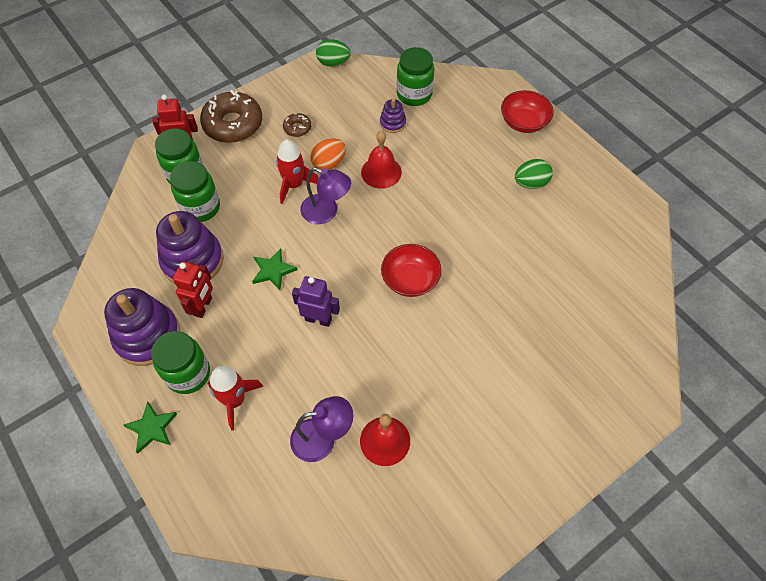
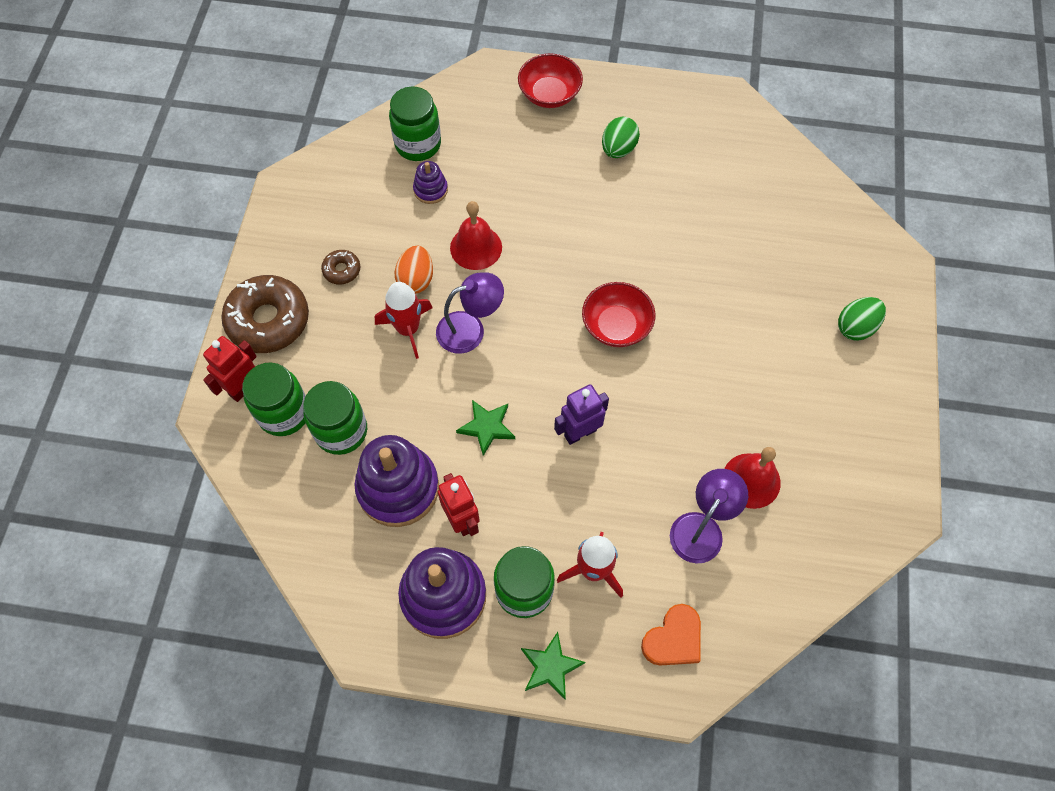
camera: 45 degrees left, 5 degrees up
green egg [316,39,351,67] -> green egg moved to [838,297,886,341]
none -> orange heart [641,604,701,666]

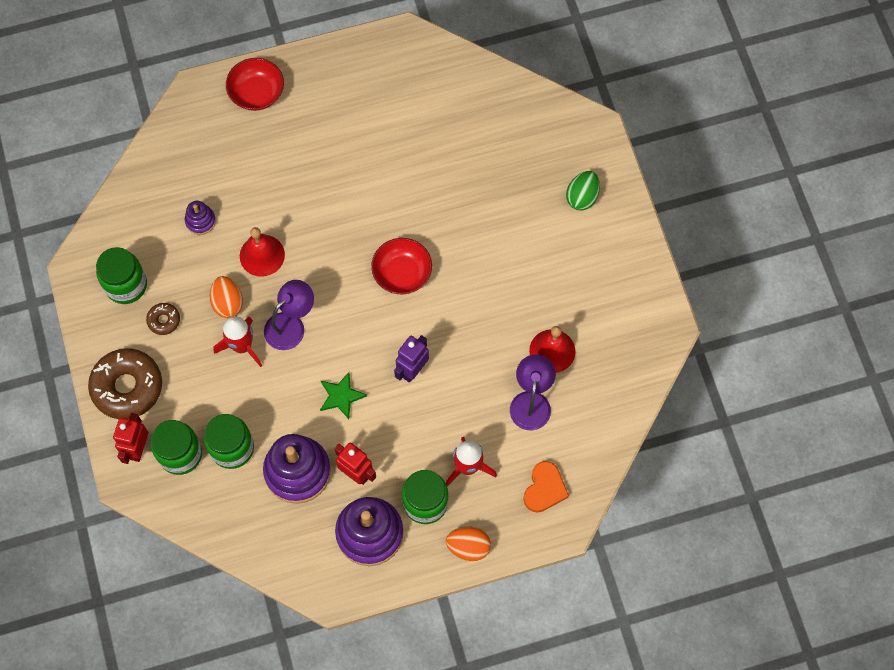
camera: 25 degrees left, 5 degrees up
green jar [389,86,441,161] -> green jar moved to [96,247,147,304]
green star [521,632,585,700] -> orange egg [446,527,491,561]
green egg [602,117,640,158] -> none

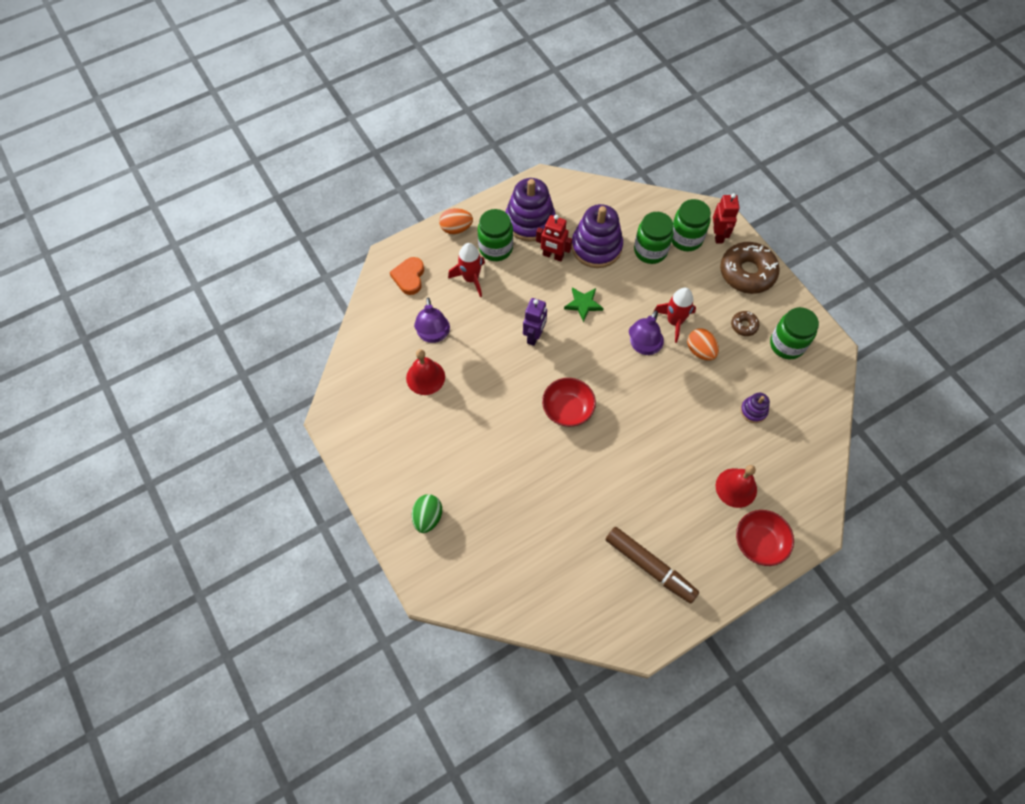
camera: 165 degrees right, 5 degrees down
red bell [240,227,285,277] -> red bell moved to [716,465,757,508]
none -> brown marker [605,527,699,604]

